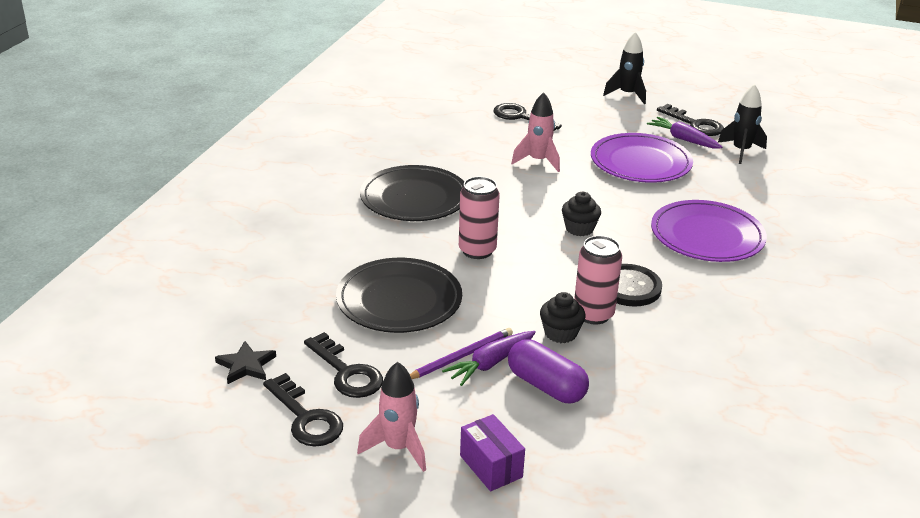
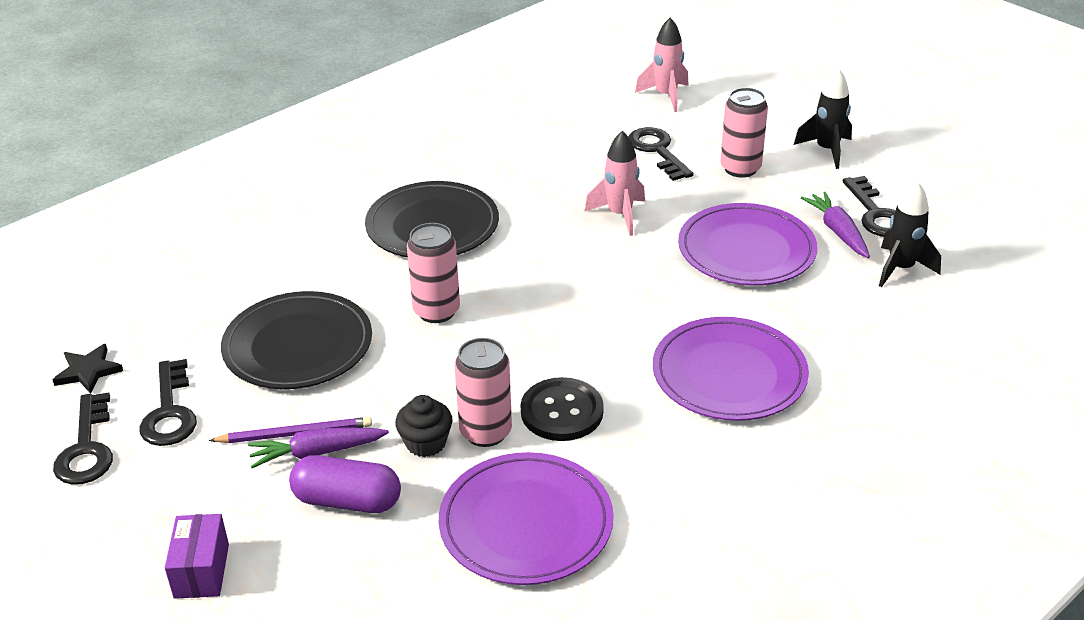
camera: 30 degrees right, 5 degrees up
pink rocket [357,362,426,472] -> pink rocket moved to [635,18,689,112]
purple capsule [508,339,589,403] -> purple capsule turned 60 degrees counterclockwise [289,455,401,513]
black cupcake [562,192,601,236] -> none
none -> purple plate [439,452,614,585]
none -> pink can [720,87,768,178]

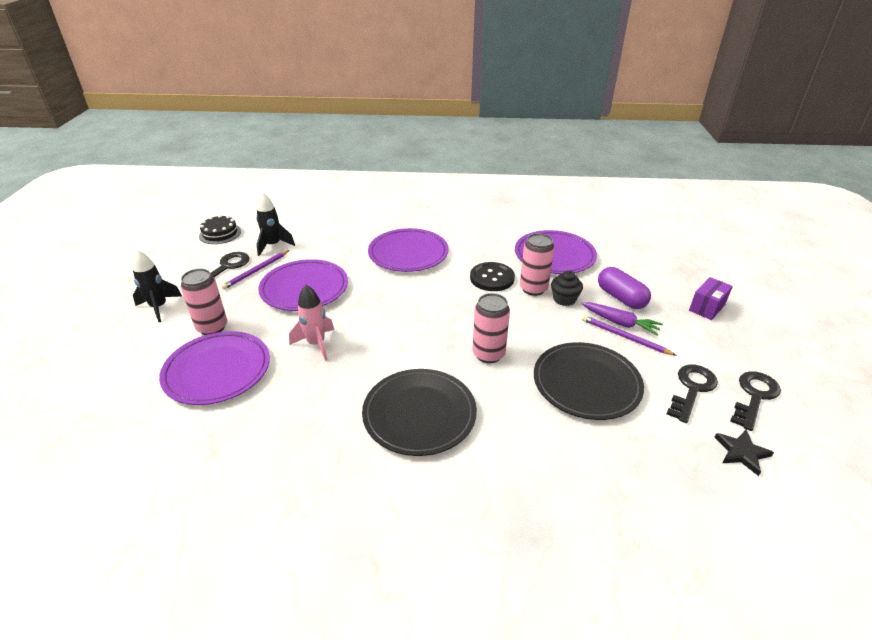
camera: 135 degrees left, 0 degrees up
black key [629,127,693,181] -> purple plate [159,331,270,405]
pink rocket [635,18,689,112] -> none
purple carrot [801,192,870,258] -> purple pencil [221,250,289,290]
none -> black cake [199,215,241,244]

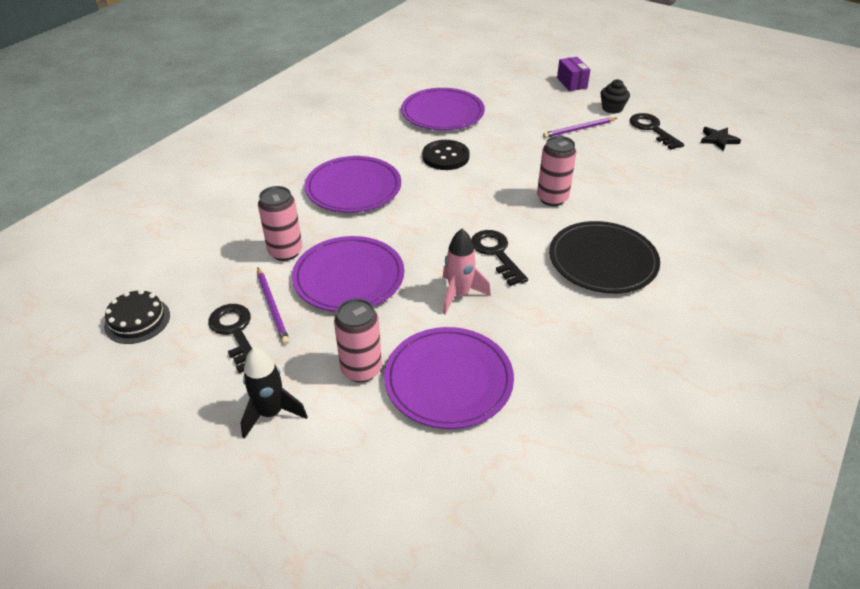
camera: 60 degrees left, 5 degrees up
black rocket [256,192,295,256] -> none
pink can [520,233,554,296] -> pink can moved to [258,186,302,261]
black plate [534,342,644,420] -> none
black cupcake [551,270,583,306] -> black cupcake moved to [601,79,630,114]
purple carrot [581,302,663,335] -> none
purple capsule [598,267,651,309] -> none
black key [730,371,781,431] -> black key moved to [471,230,528,286]

